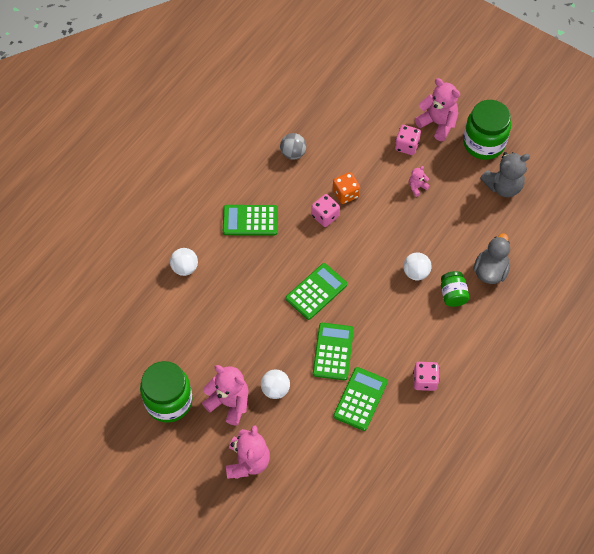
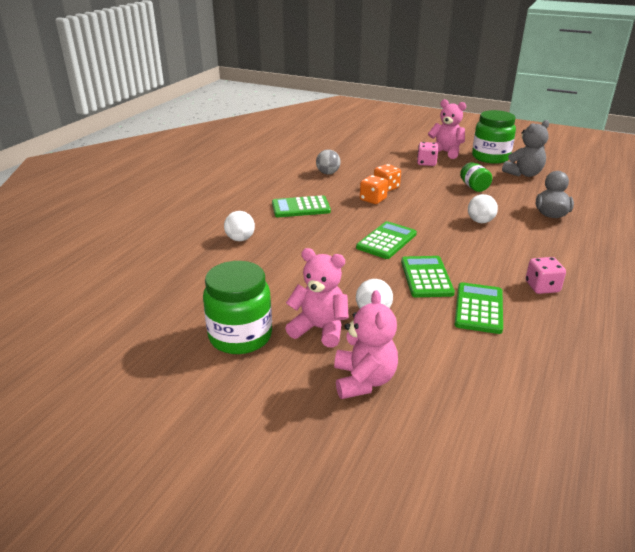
camera: 10 degrees left, 30 degrees down
pink dice [311,194,340,227] -> orange dice [360,175,388,204]
pink teddy bear [409,166,430,197] -> none
green jar [441,271,470,307] -> green jar moved to [460,162,492,192]

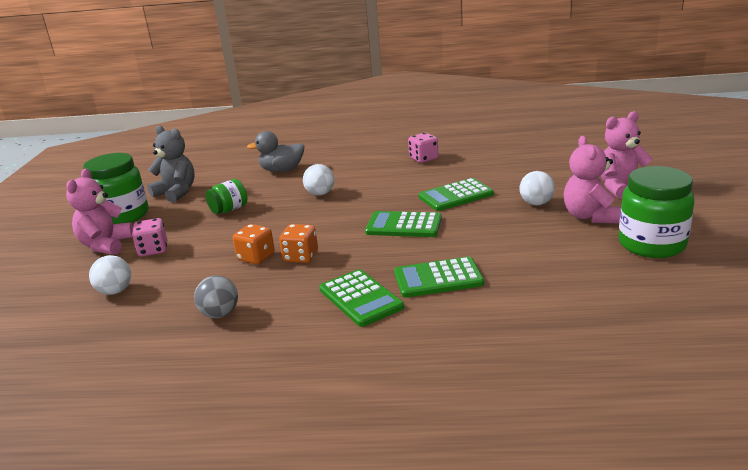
camera: 110 degrees left, 5 degrees down
white ball [224,211,255,241] -> white ball moved to [89,255,131,295]
green calculator [455,282,503,334] -> green calculator moved to [394,257,484,298]

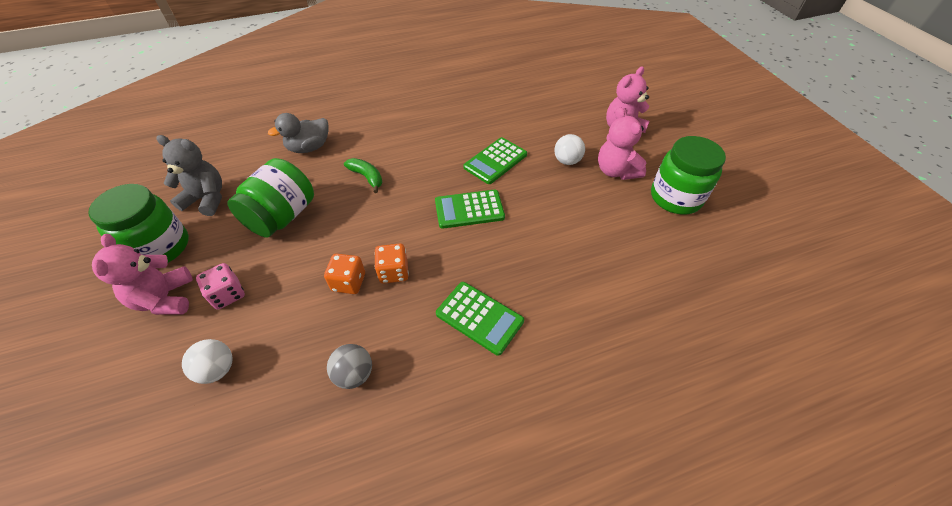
camera: 25 degrees left, 25 degrees up
green jar [205,179,247,214] -> green jar [227,158,314,237], size x1.82
white ball [303,164,334,196] -> green banana [344,158,382,193]
green calculator [394,257,484,298] -> none
pink dice [408,133,438,163] -> none

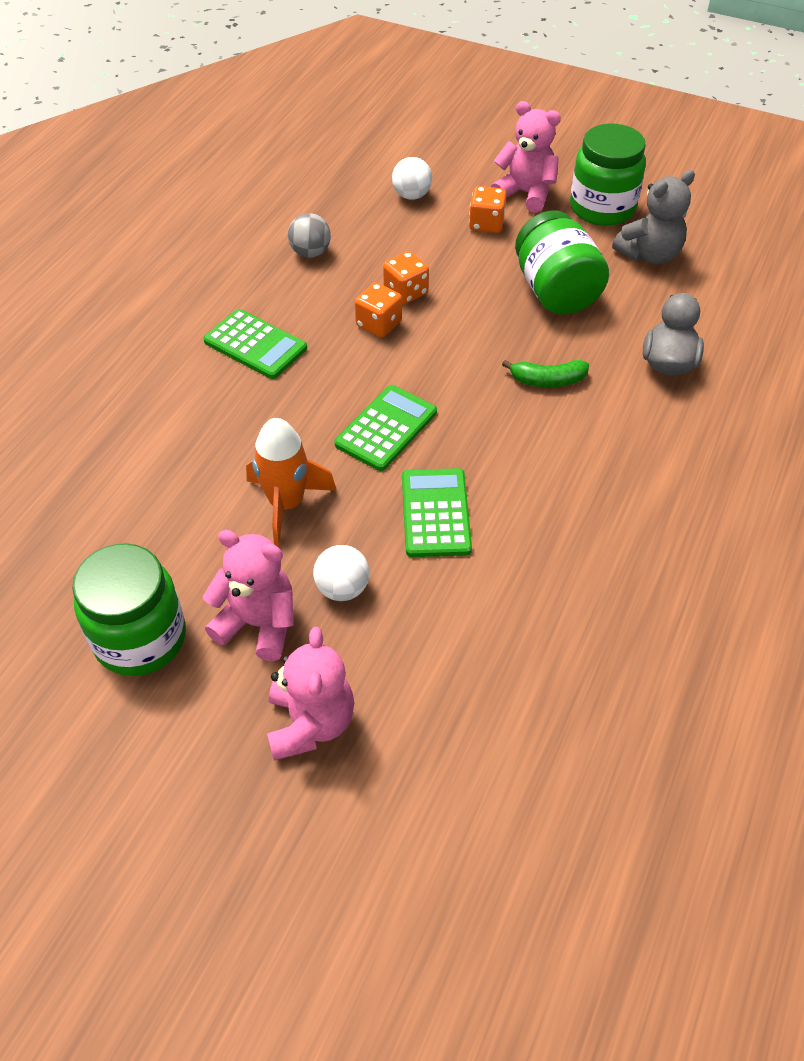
camera: 135 degrees right, 0 degrees up
pink dice [196,263,245,310] -> orange dice [469,186,507,233]
green calculator [436,282,524,356] -> green calculator turned 135 degrees counterclockwise [203,309,307,379]
none -> orange rocket [246,418,336,546]

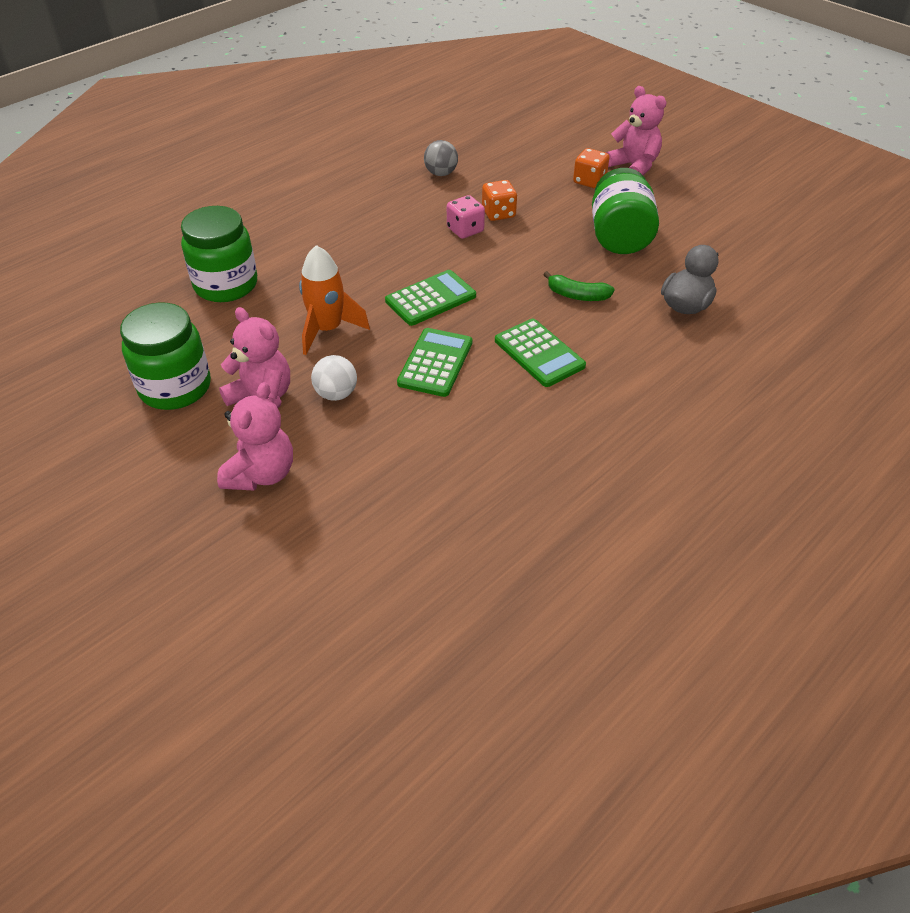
camera: 20 degrees right, 5 degrees down
green calculator [203,309,307,379] -> green calculator moved to [495,318,586,387]
orange dice [355,283,402,338] -> pink dice [447,195,485,239]
white ball [392,157,432,200] -> none
green jar [570,123,646,226] -> green jar moved to [181,206,257,302]
grey teddy bear [612,170,695,264] -> none

